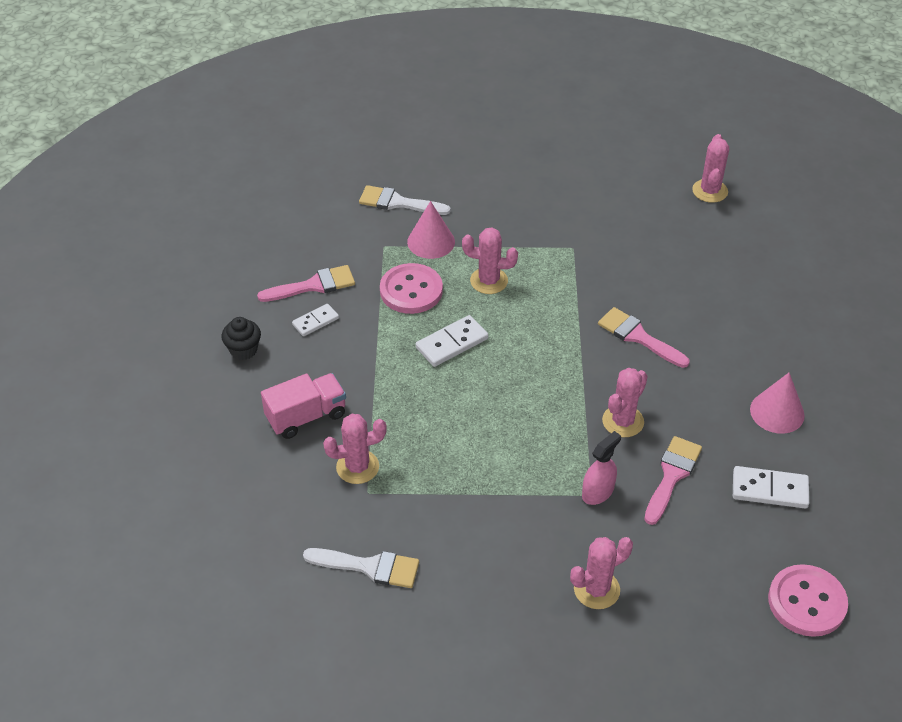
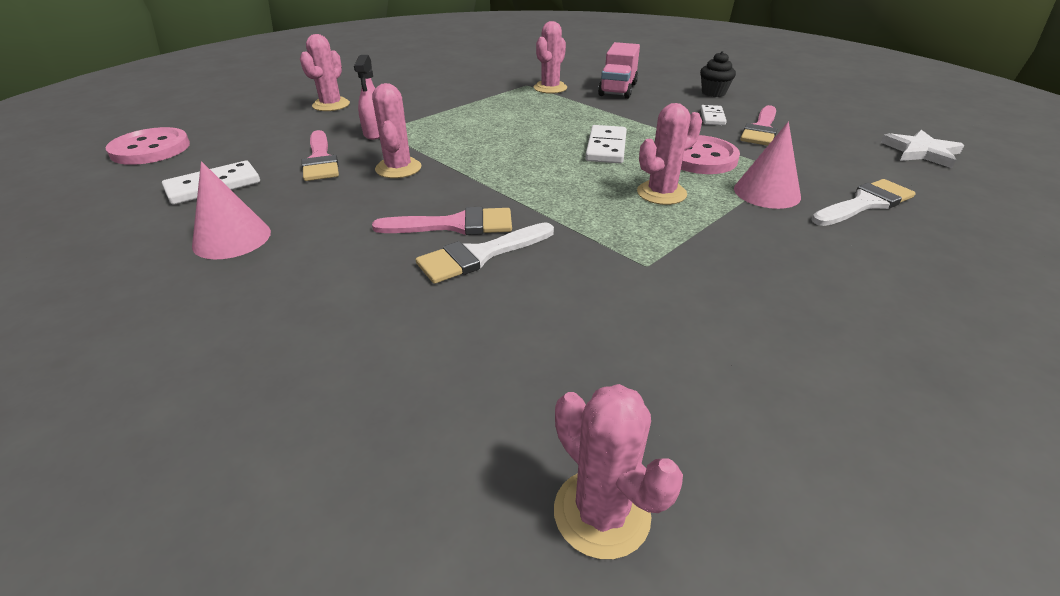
camera: 135 degrees right, 10 degrees down
white brush [303,548,419,588] -> white brush moved to [416,222,554,284]
none -> white star [881,130,964,168]

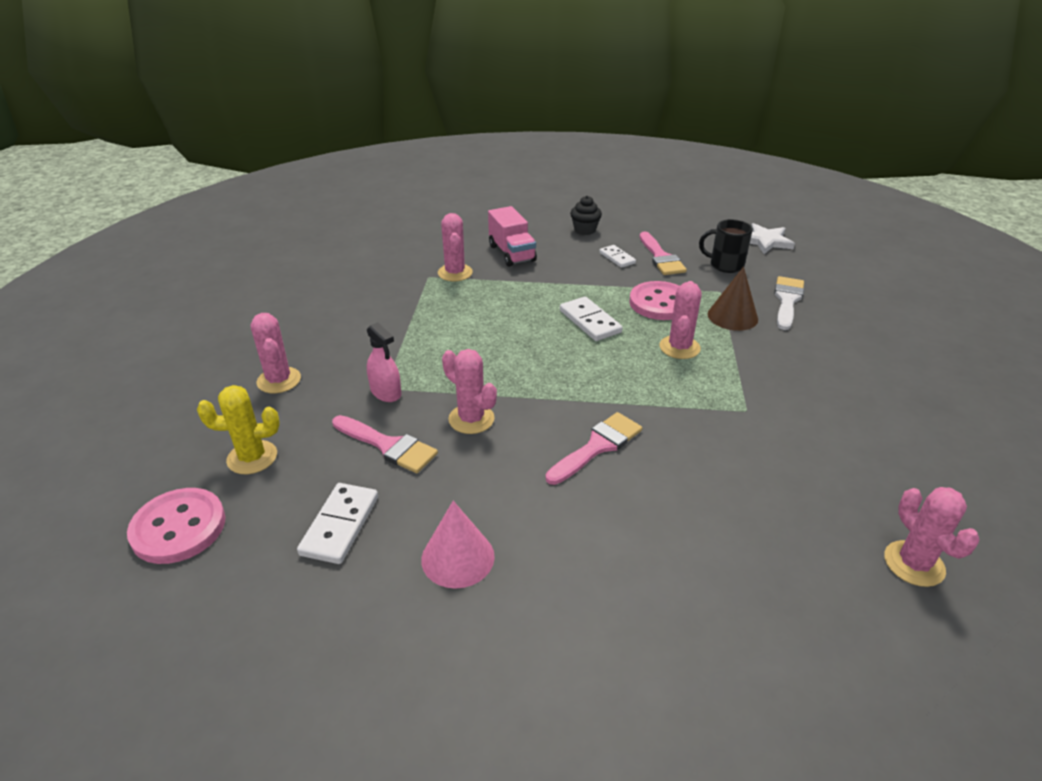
camera: 40 degrees left, 0 degrees up
white brush [416,222,554,284] -> none
pink cactus [554,384,683,559] -> pink cactus turned 60 degrees clockwise [884,487,980,587]
pink cone [734,122,801,209] -> brown cone [708,267,758,331]
none -> yellow cactus [197,385,280,474]
none -> black mug [699,219,753,273]

